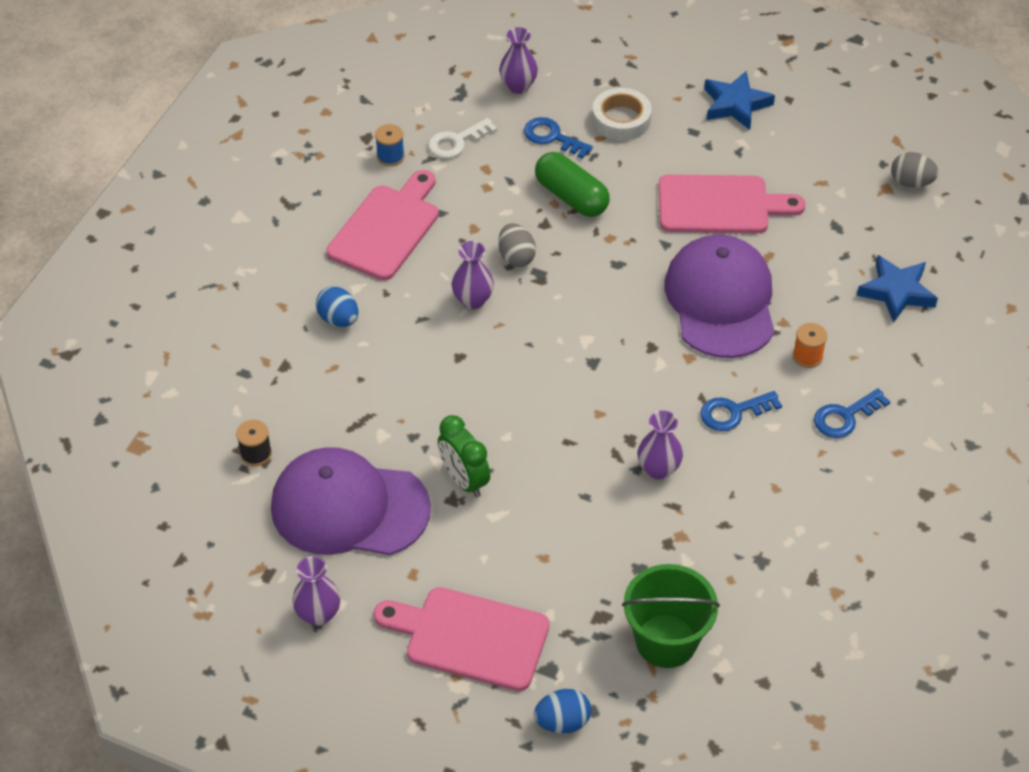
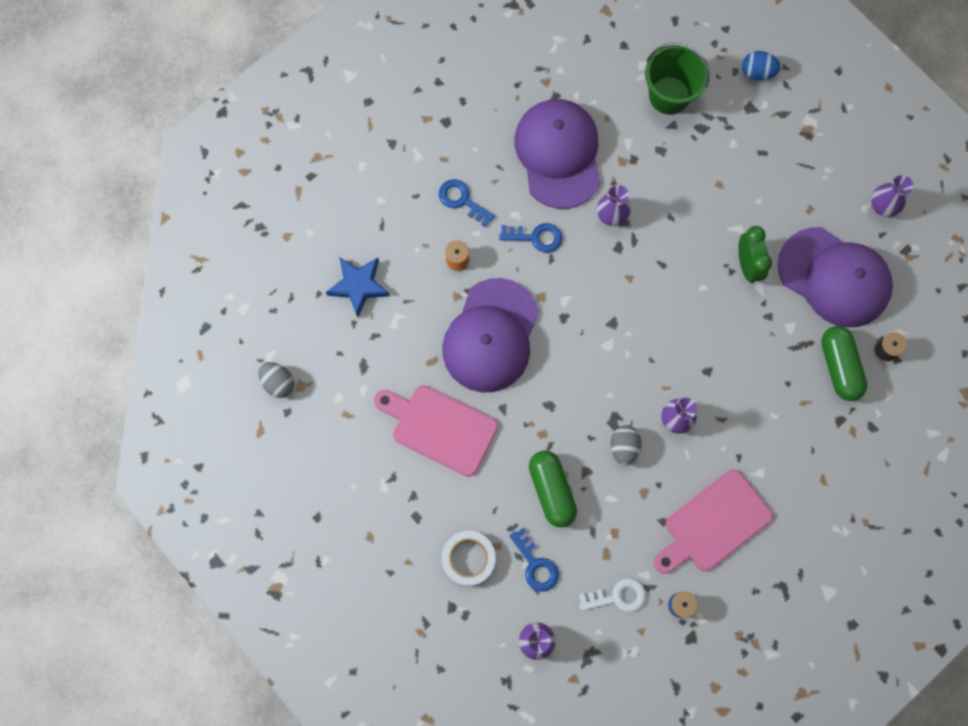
camera: 155 degrees left, 25 degrees up
blue egg [316,287,358,327] -> none
pink cutting board [373,587,549,691] -> none
blue star [704,71,775,130] -> none
blue key [814,388,890,438] -> blue key turned 135 degrees counterclockwise [439,179,495,227]
none -> purple cap [514,99,601,209]
none -> green capsule [821,326,867,401]

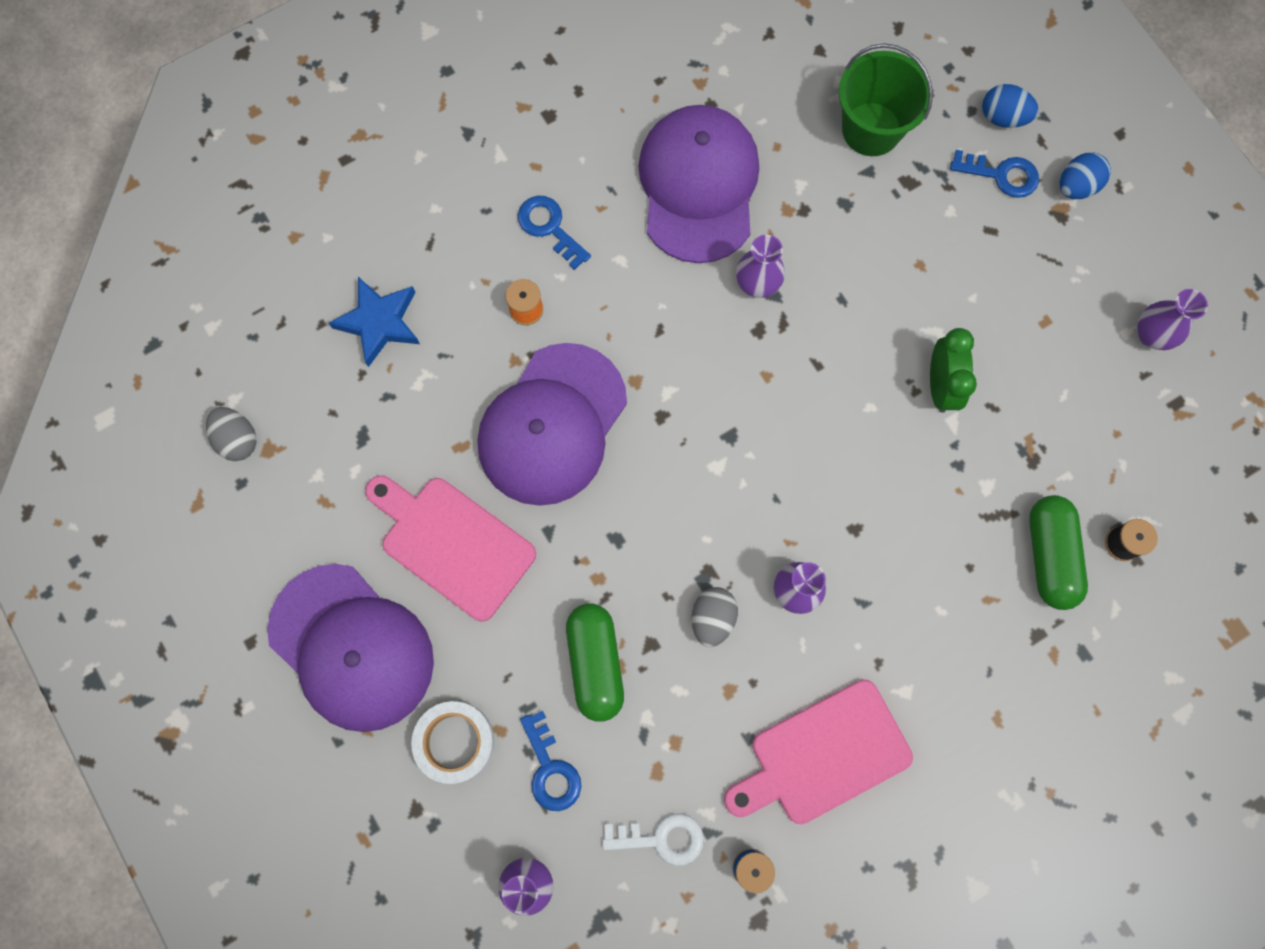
camera: 10 degrees right, 0 degrees up
blue key [499,223,563,253] -> blue key moved to [950,150,1039,198]
purple cap [778,227,893,328] -> purple cap moved to [267,564,434,732]
none -> blue egg [1060,152,1111,199]

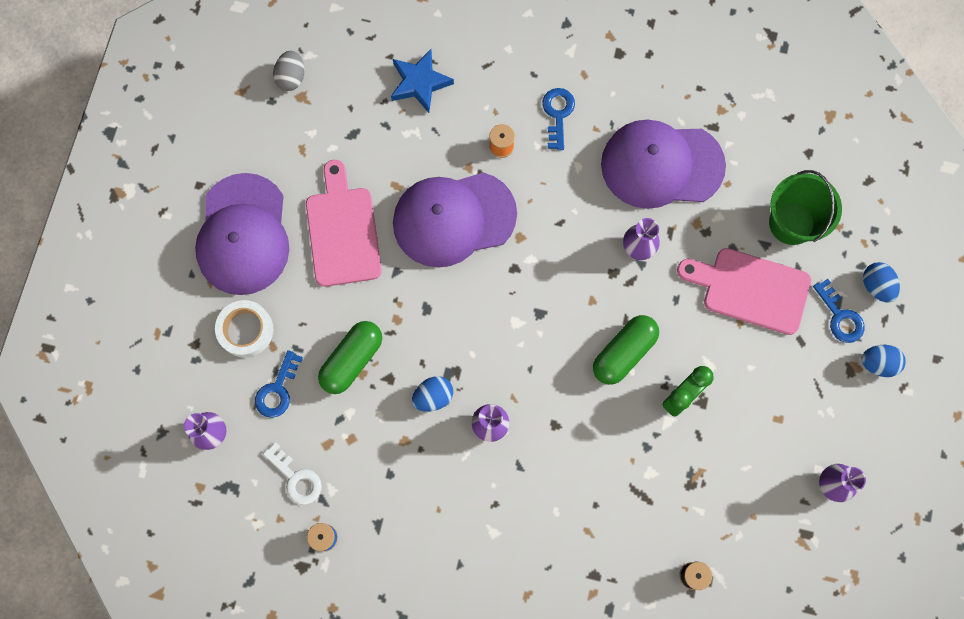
camera: 45 degrees right, 0 degrees up
purple cap [638,105,759,263] -> purple cap turned 135 degrees counterclockwise [601,120,726,209]
grey egg [692,587,738,647] -> blue egg [412,376,453,412]
pink cutting board [724,680,913,824] -> pink cutting board moved to [677,248,811,335]
green capsule [1029,495,1088,610] -> green capsule moved to [593,315,659,385]

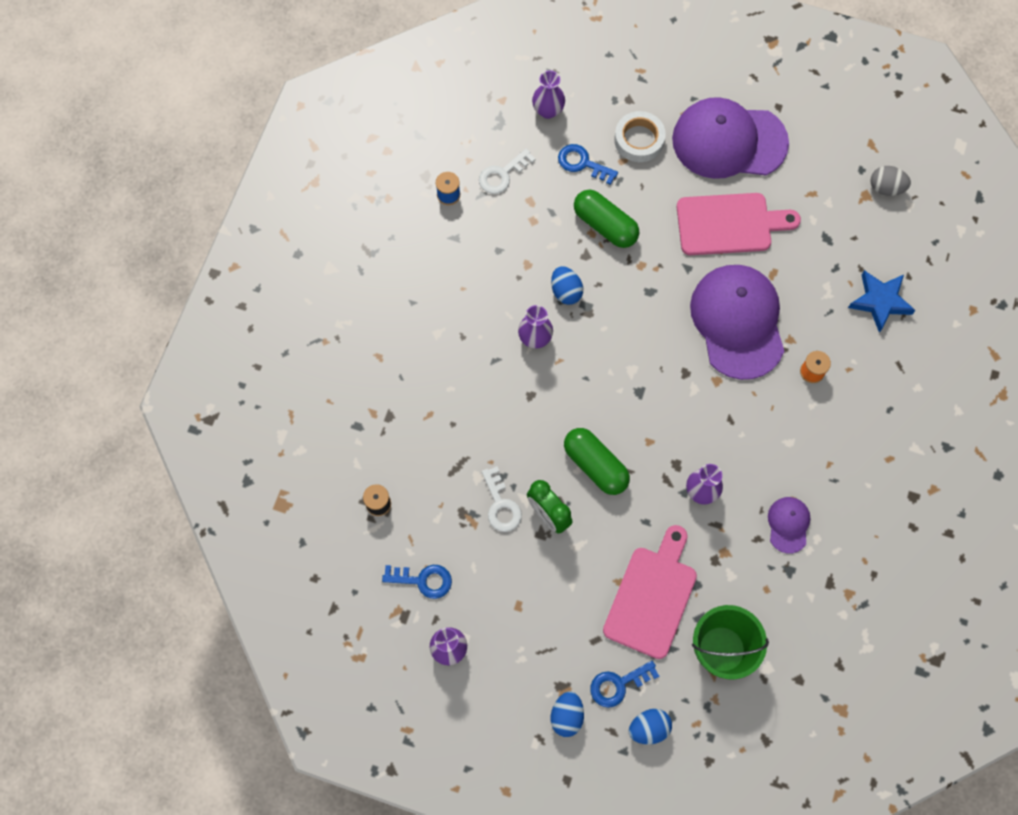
camera: 95 degrees right, 5 degrees down
blue key [542,88,575,150] -> blue key moved to [382,565,452,599]
purple cap [601,120,726,209] -> purple cap [768,497,810,554], size x0.45
none -> white key [482,466,522,532]

